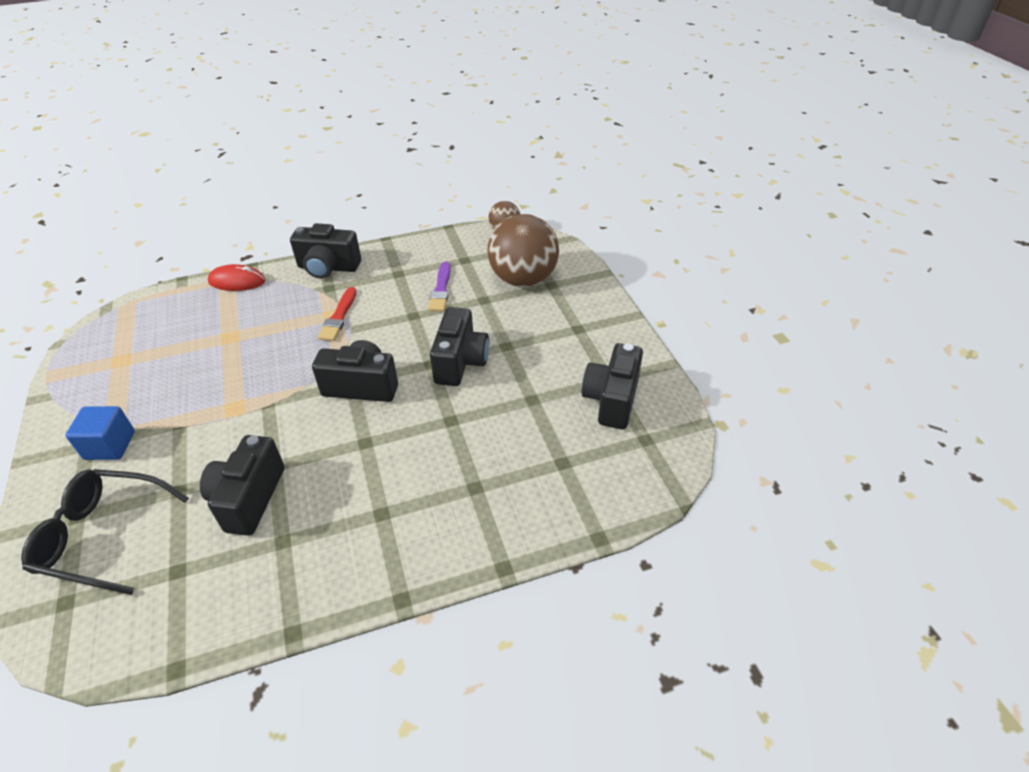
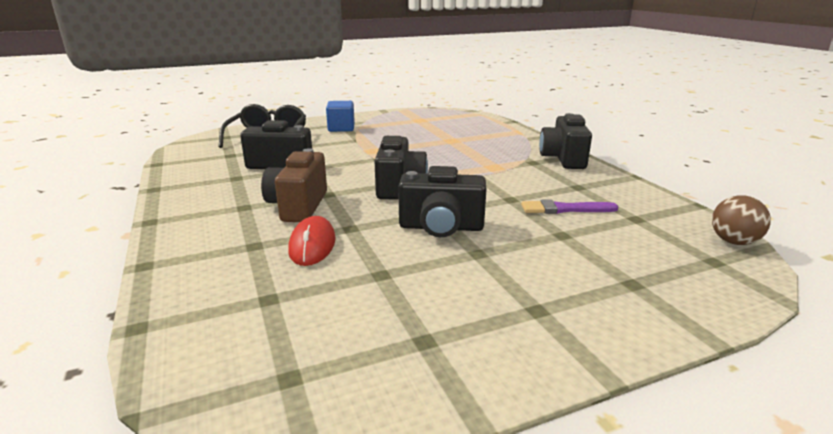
camera: 85 degrees right, 20 degrees down
red mouse [208,264,265,291] -> red mouse moved to [288,216,336,266]
red brush [318,287,357,341] -> none
brown ball [488,214,559,287] -> none
black camera [582,343,643,429] -> none
none -> brown camera [261,148,327,222]

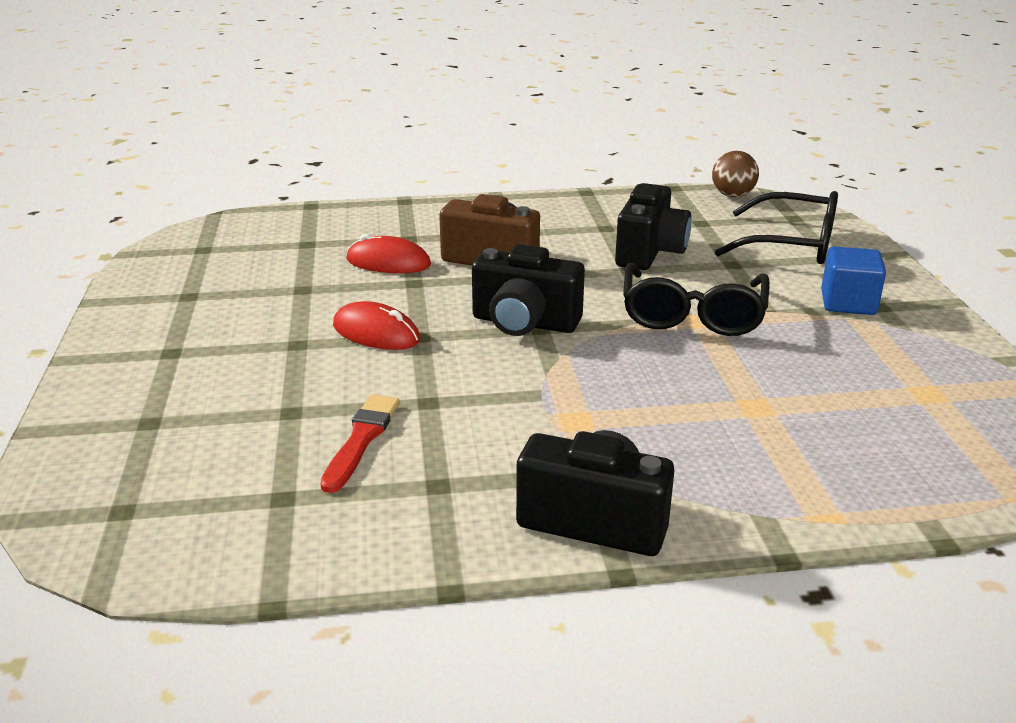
camera: 105 degrees right, 5 degrees up
black camera [398,166,487,237] -> red mouse [333,301,420,350]
purple brush [521,200,619,214] -> red brush [320,394,400,493]
brown ball [712,195,771,245] -> brown ball moved to [712,151,759,197]
none -> black glasses [623,263,770,336]

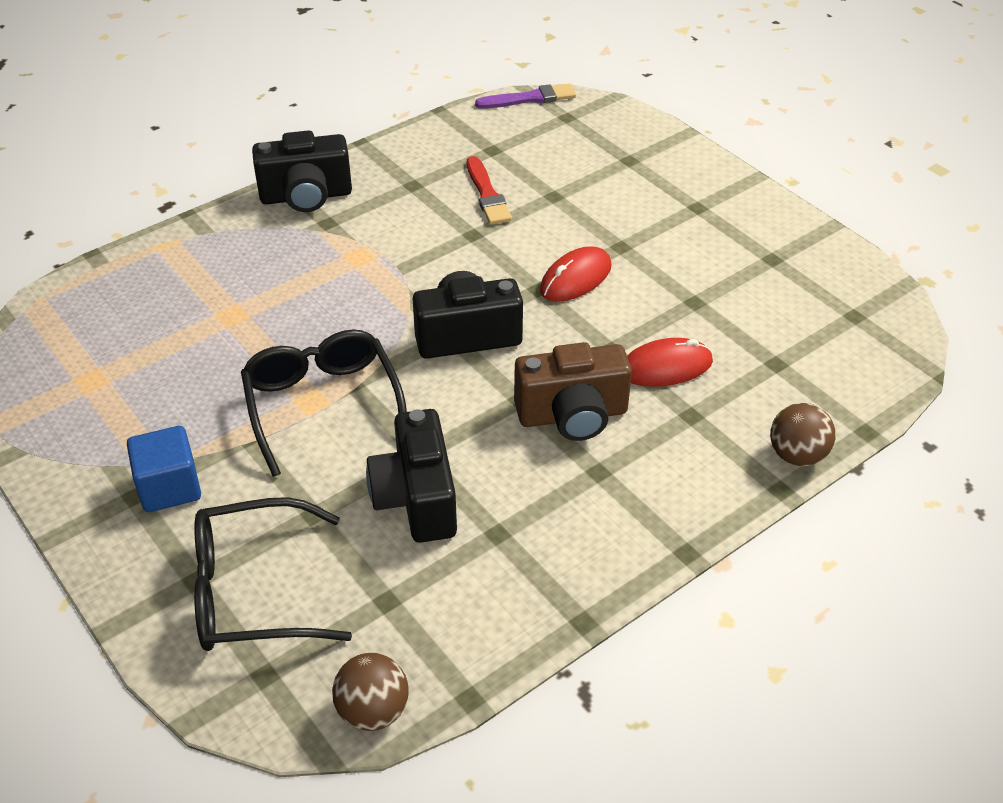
camera: 150 degrees right, 15 degrees up
red mouse [333,301,420,350] -> red mouse turned 45 degrees counterclockwise [540,246,612,302]
none -> purple brush [475,84,576,109]
none -> brown ball [770,403,835,466]

